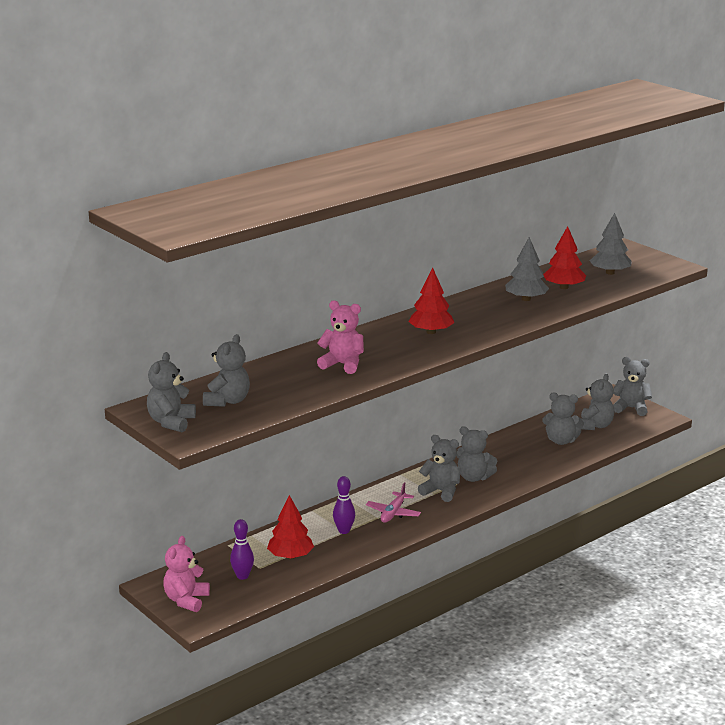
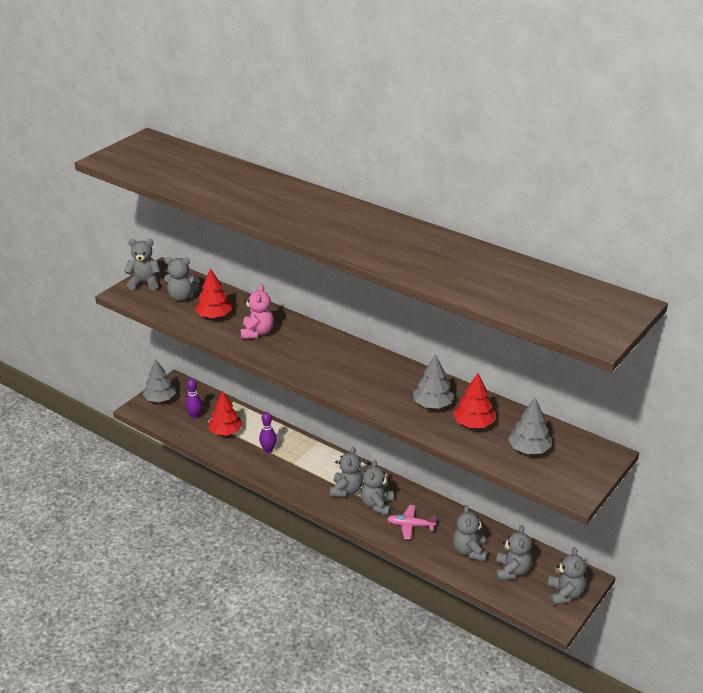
camera: 75 degrees right, 10 degrees up
pink teddy bear [163,536,210,612] -> grey tree [142,359,176,402]
pink plane [366,482,421,523] -> pink plane moved to [387,505,437,540]
red tree [408,267,454,334] -> red tree moved to [195,268,232,318]
grey teddy bear [580,374,614,430] -> grey teddy bear turned 90 degrees counterclockwise [496,525,532,581]

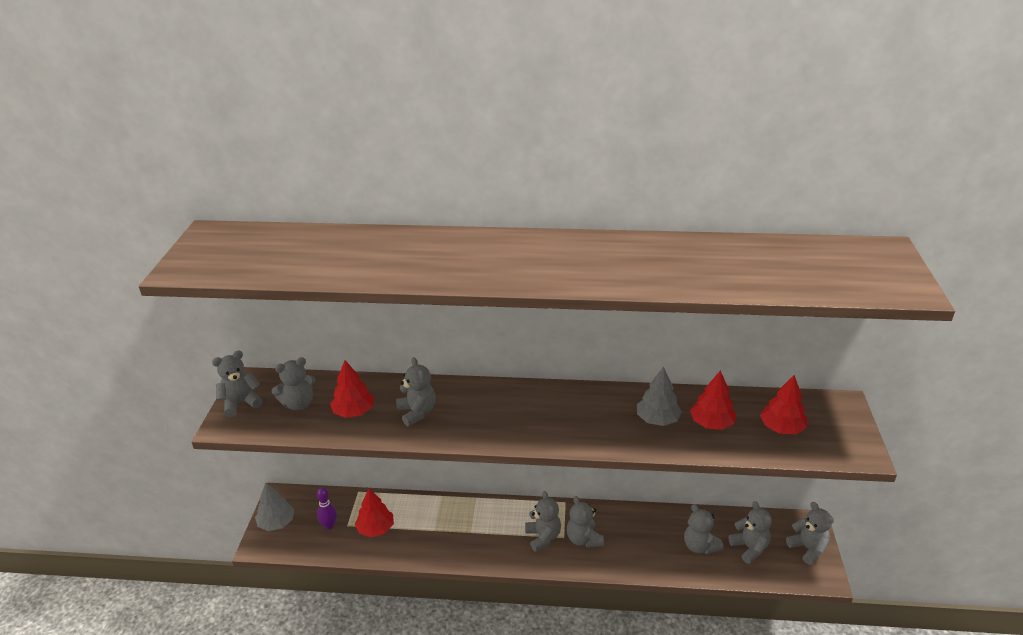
camera: 30 degrees left, 0 degrees up
pink teddy bear [241,284,274,339] -> grey teddy bear [396,357,436,426]
purple bowling pin [259,412,277,453] -> none
pink plane [387,505,437,540] -> none
grey tree [508,398,552,454] -> red tree [760,375,807,434]

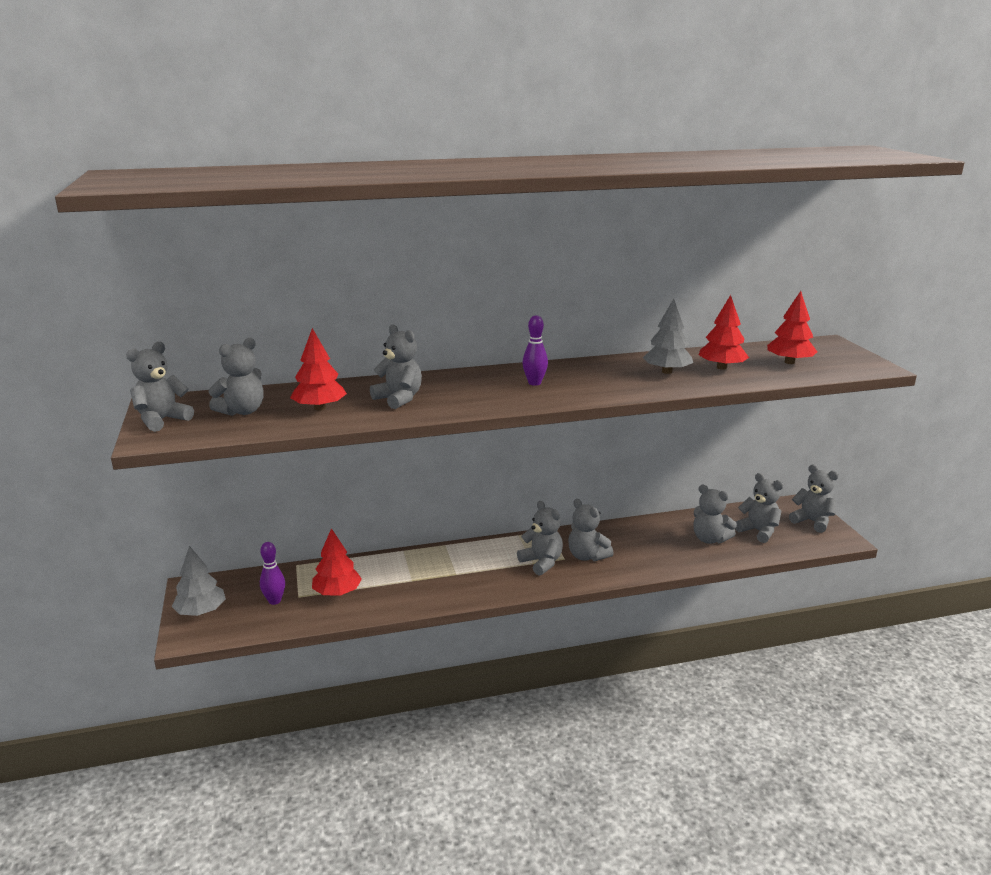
camera: 20 degrees left, 10 degrees down
none -> purple bowling pin [522,315,548,386]

